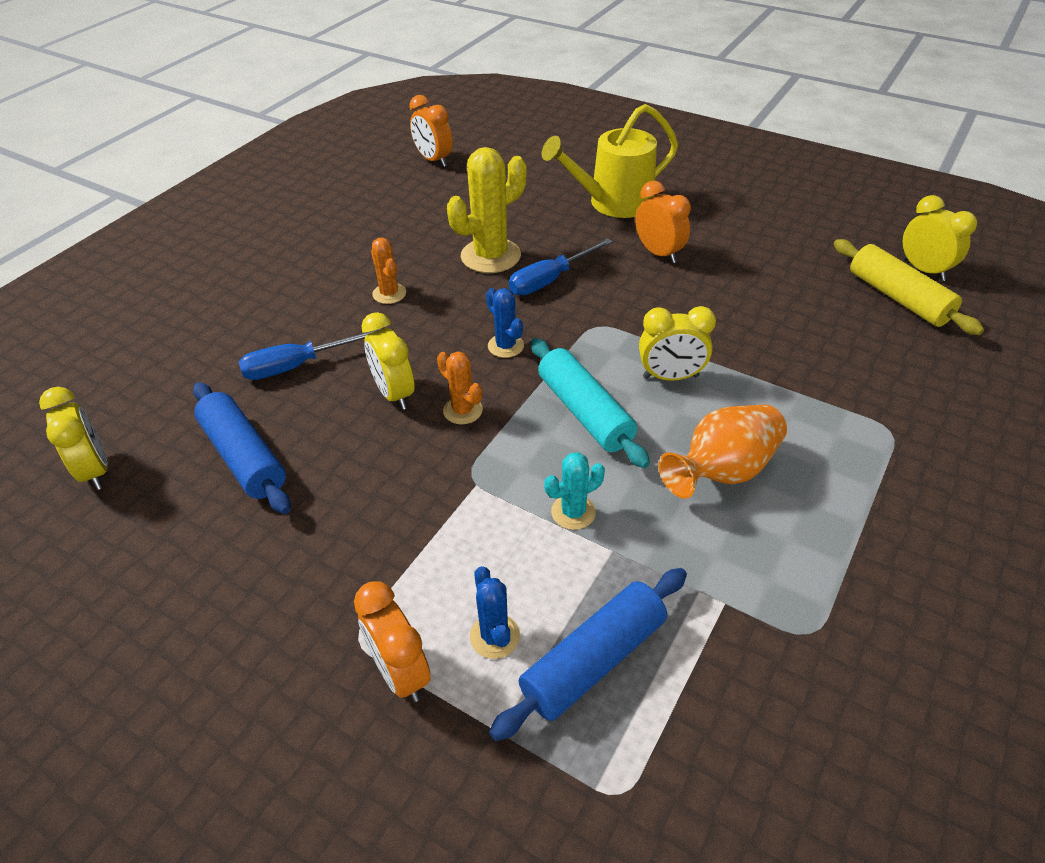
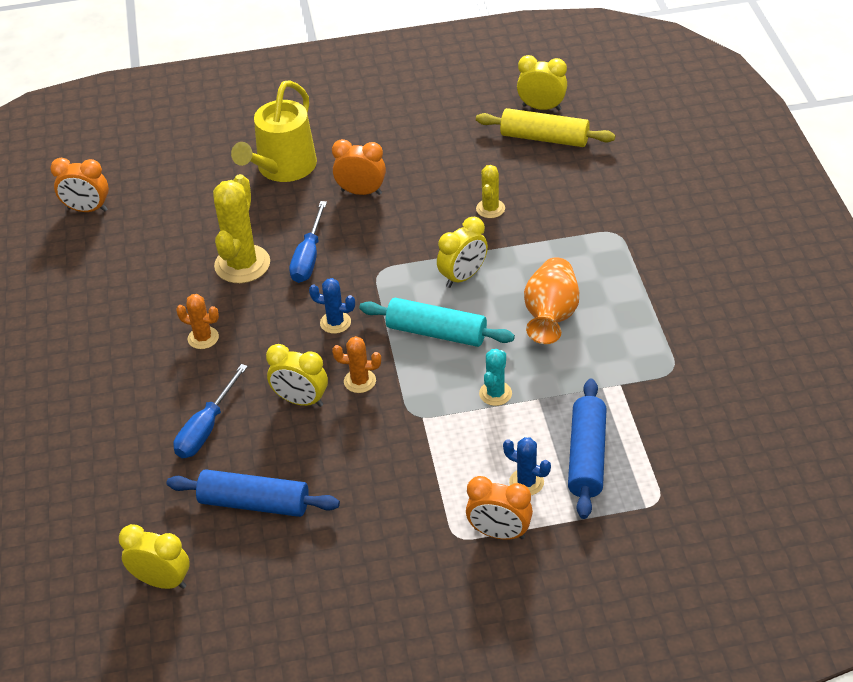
camera: 40 degrees left, 0 degrees up
none -> yellow cactus [476,165,505,218]

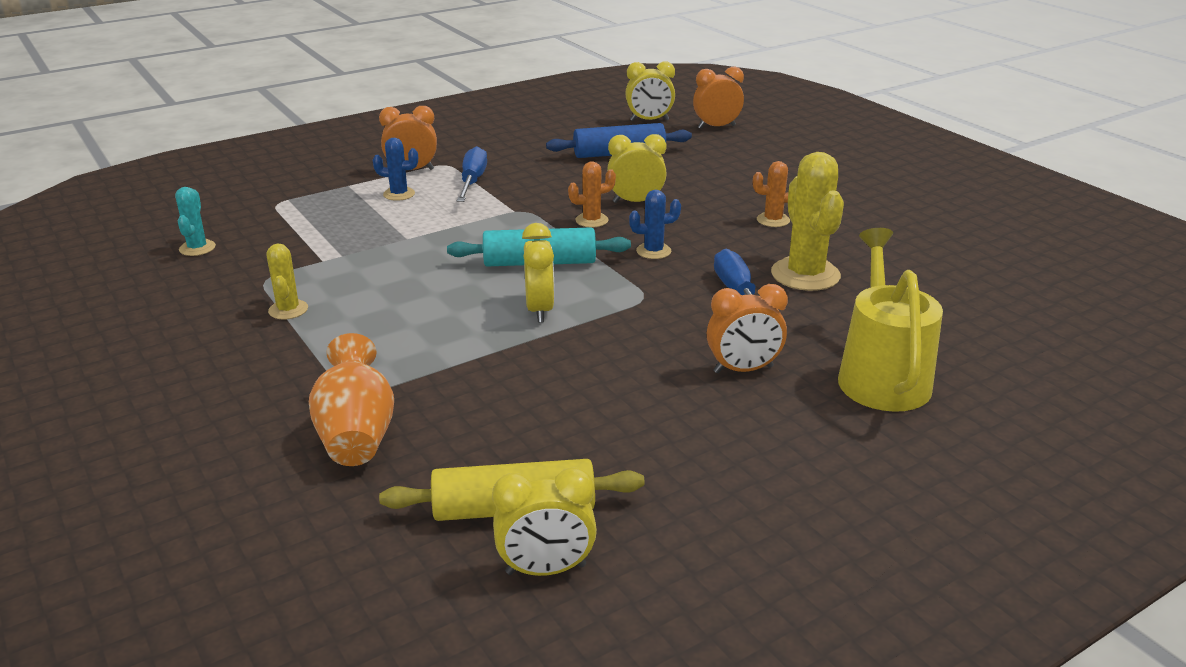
camera: 155 degrees right, 15 degrees down
orange clock [50,158,109,212] -> orange clock moved to [693,67,744,129]
blue screwdriver [173,364,248,458] -> blue screwdriver moved to [457,146,487,202]
yellow clock [437,217,488,288] -> yellow clock turned 150 degrees clockwise [522,223,555,323]
yellow cactus [476,165,505,218] -> yellow cactus moved to [266,243,308,320]
turquoise cactus [479,349,512,406] -> turquoise cactus moved to [175,187,216,256]
orange vase [524,257,579,344] -> orange vase moved to [309,333,394,466]
blue rolling pin [568,379,607,519] -> none

